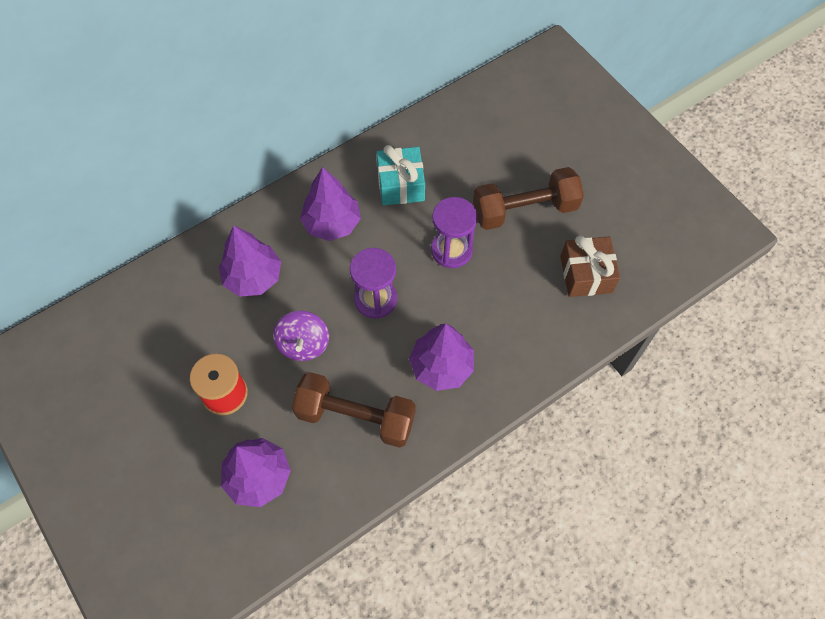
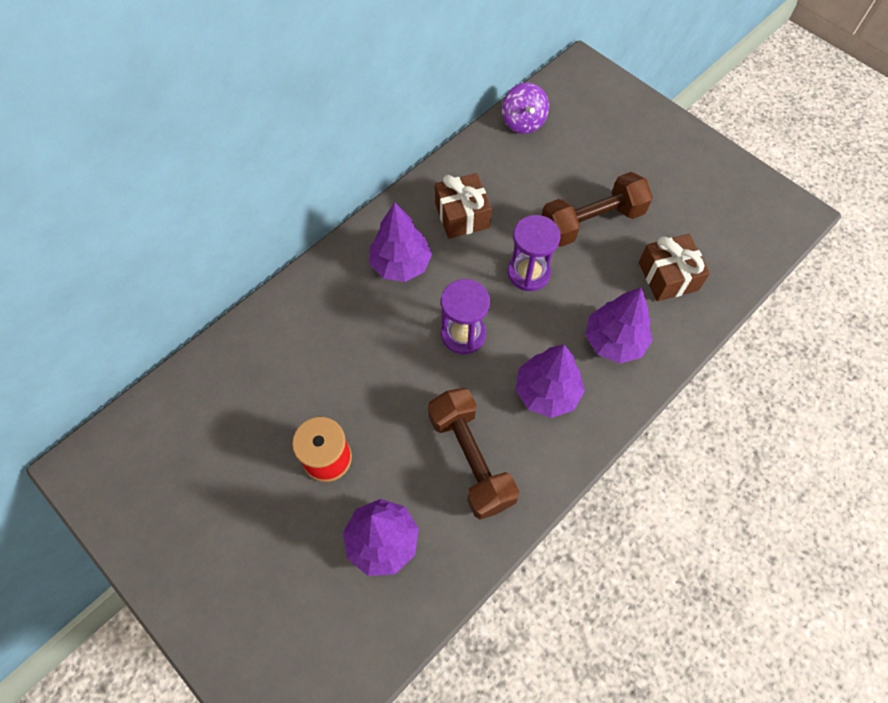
camera: 10 degrees left, 0 degrees up
purple tree [219,225,281,297] -> purple tree moved to [585,287,653,363]
purple spinning top [273,311,329,361] -> purple spinning top moved to [502,83,549,134]
brown dumbbell [292,372,415,448] -> brown dumbbell turned 60 degrees clockwise [428,388,519,520]
turquoise gift [376,145,425,206] -> brown gift [435,173,492,239]

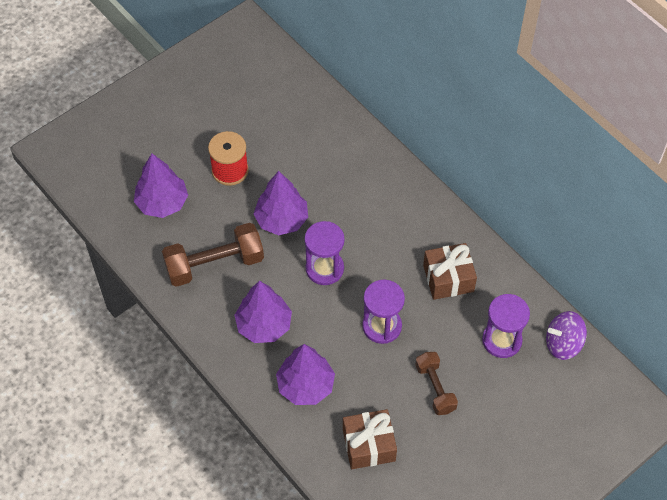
camera: 95 degrees right, 5 degrees down
purple tree [369,202,432,282] -> purple tree moved to [254,171,308,235]
brown dumbbell [541,172,653,247] -> brown dumbbell [415,352,458,415], size x0.61
none -> purple hourglass [482,294,530,358]

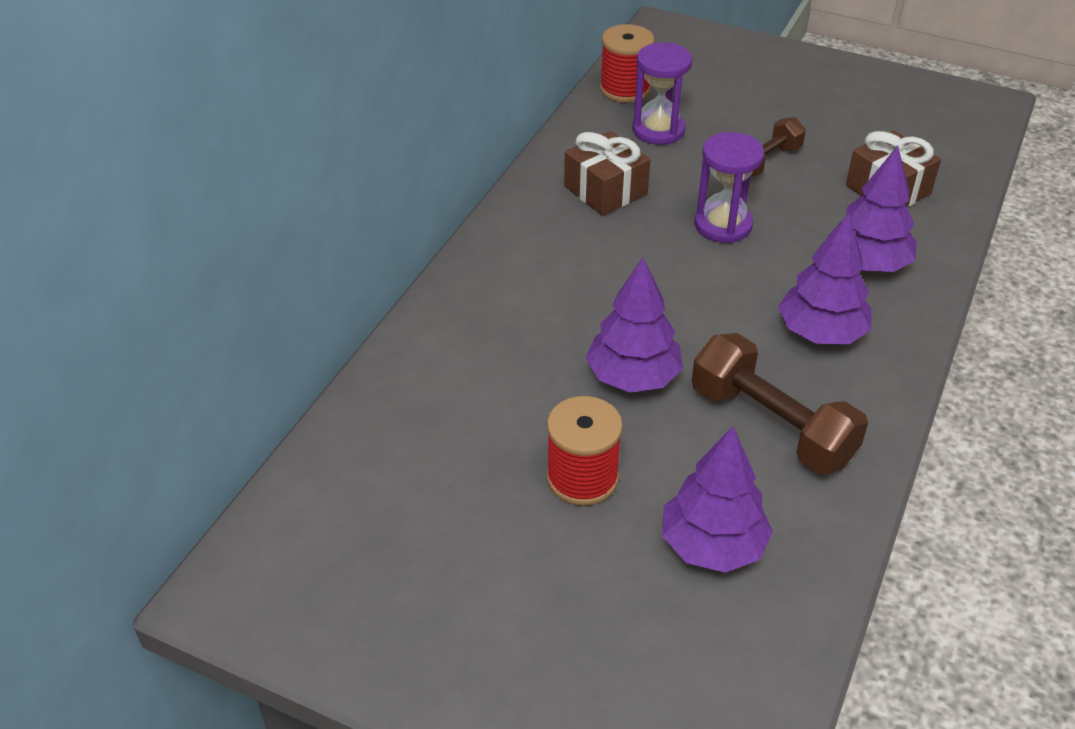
camera: 115 degrees left, 15 degrees down
purple hourglass [304,221,345,285] -> none
purple spinning top [546,311,587,360] -> red spool [600,24,654,103]

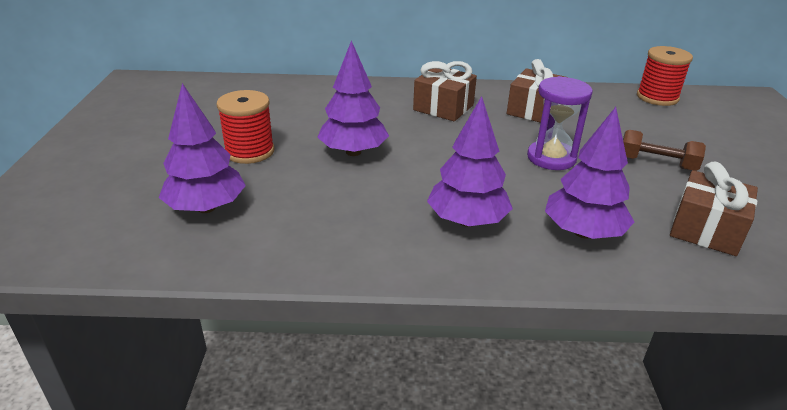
camera: 65 degrees right, 10 degrees down
purple hourglass [632,42,692,145] -> none
brown dumbbell [692,333,868,474] -> none
none -> brown gift [413,61,477,121]

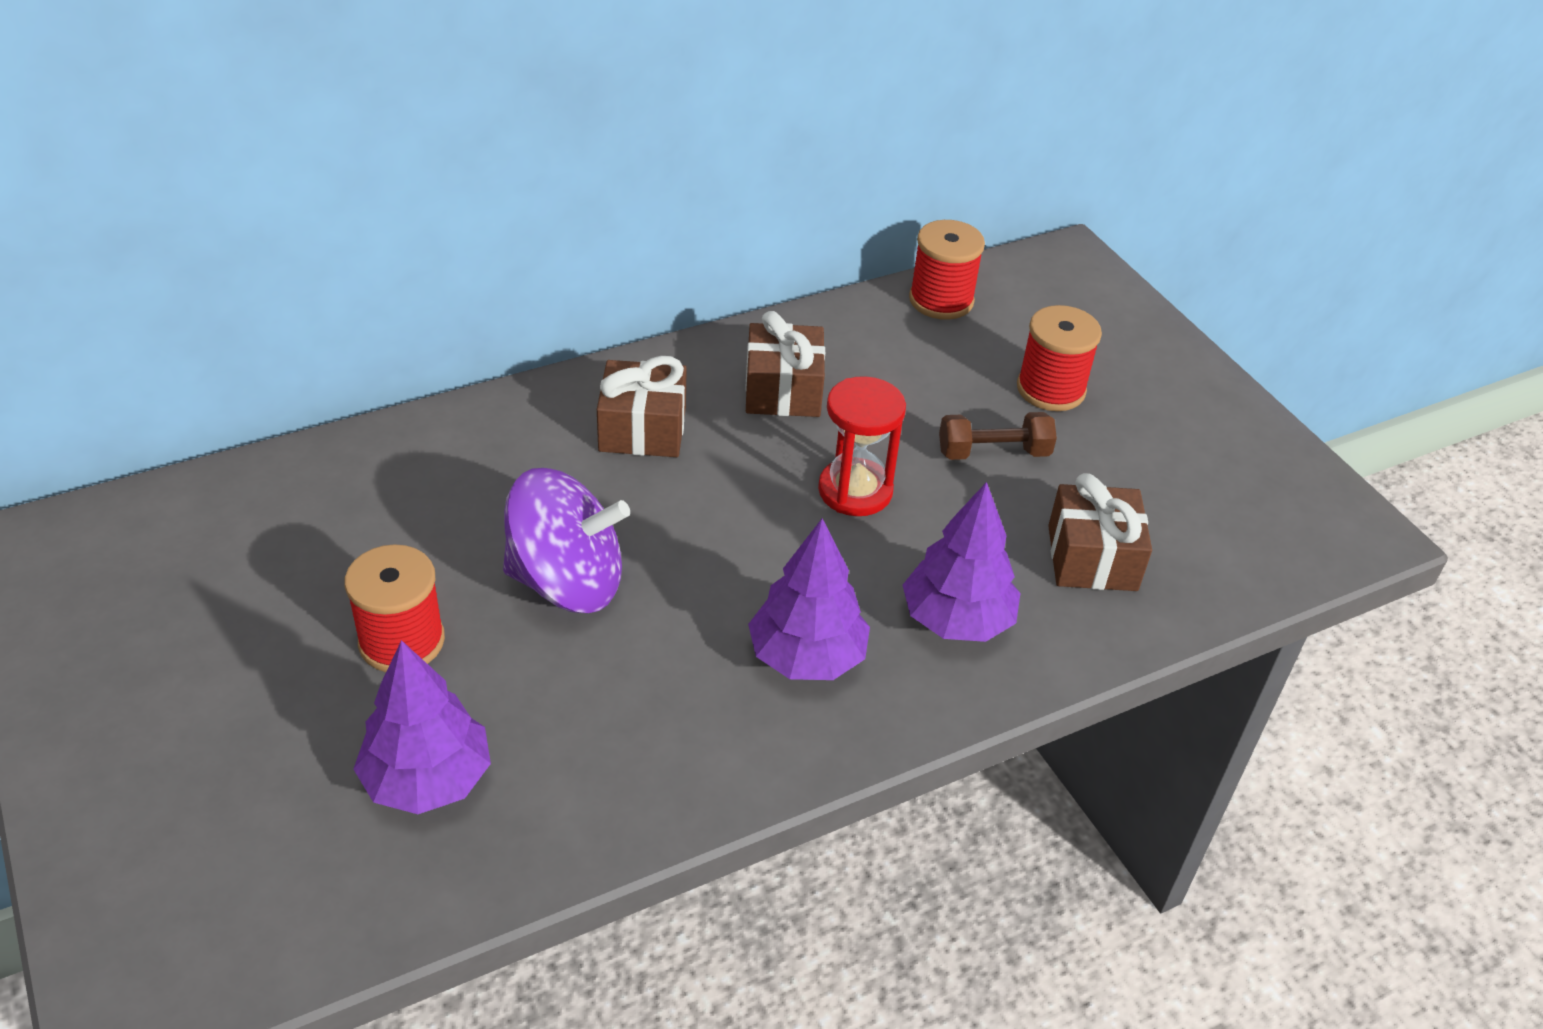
camera: 30 degrees left, 10 degrees up
purple tree [317,40,389,156] -> purple spinning top [503,468,630,613]
purple hourglass [527,76,593,170] -> red hourglass [818,376,906,516]
none -> red spool [1017,305,1102,411]

